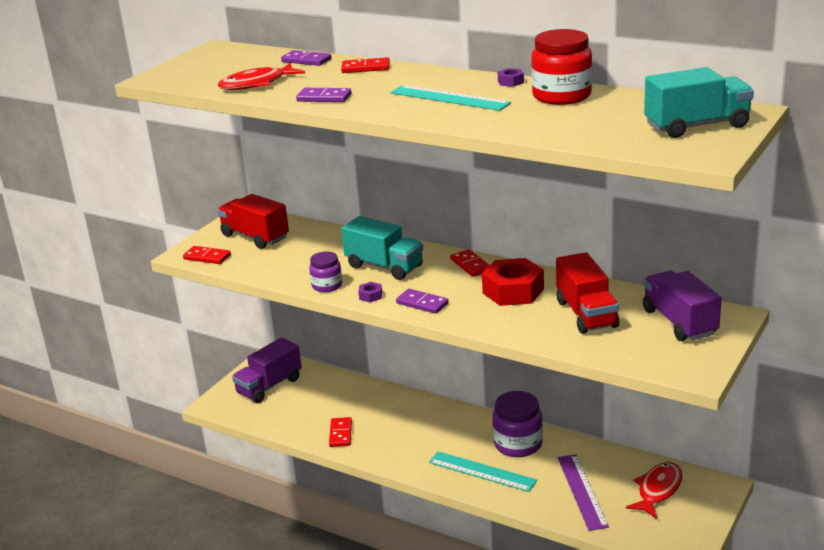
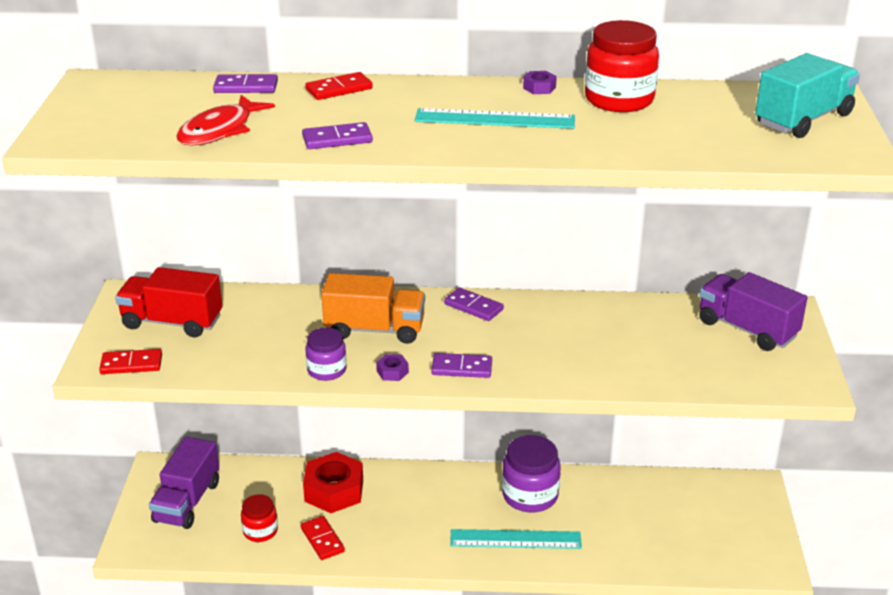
camera: 30 degrees left, 5 degrees up
turquoise truck [341,216,423,280] -> orange truck [321,273,425,344]
red domino [450,249,490,277] -> purple domino [444,288,504,321]
red nut [482,258,544,306] -> red nut moved to [303,452,363,513]
red truck [556,252,619,334] -> none
purple ruler [558,454,609,531] -> none
red fish [626,462,683,519] -> none
none -> red jar [241,494,278,542]

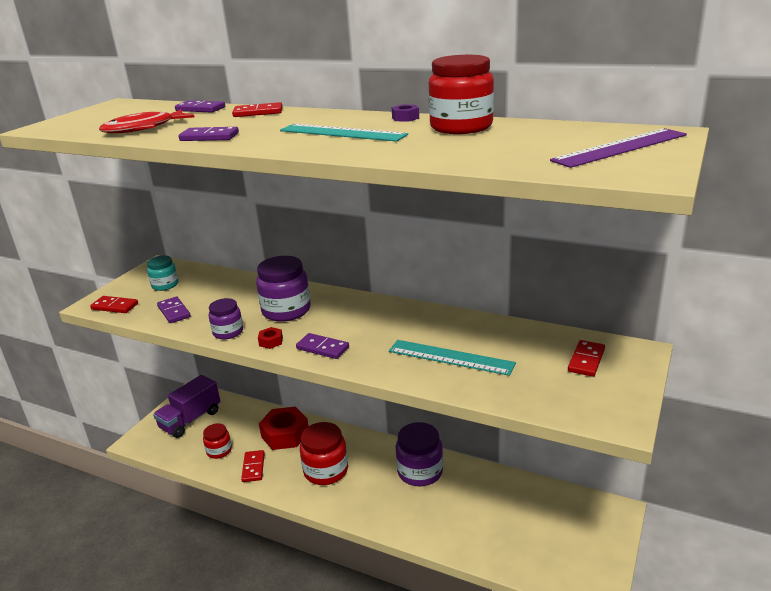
camera: 25 degrees right, 5 degrees down
red truck [115,267,222,337] -> turquoise jar [147,256,178,291]
orange truck [321,273,425,344] -> purple jar [256,256,311,322]
purple nut [376,354,409,381] -> red nut [258,327,283,349]
purple domino [444,288,504,321] -> purple domino moved to [157,297,191,323]
turquoise ruler [450,529,582,549] -> turquoise ruler moved to [389,340,516,376]
purple truck [699,272,808,351] -> red domino [568,340,605,377]
turquoise truck [755,53,860,138] -> purple ruler [550,128,687,168]
none -> red jar [300,422,348,485]

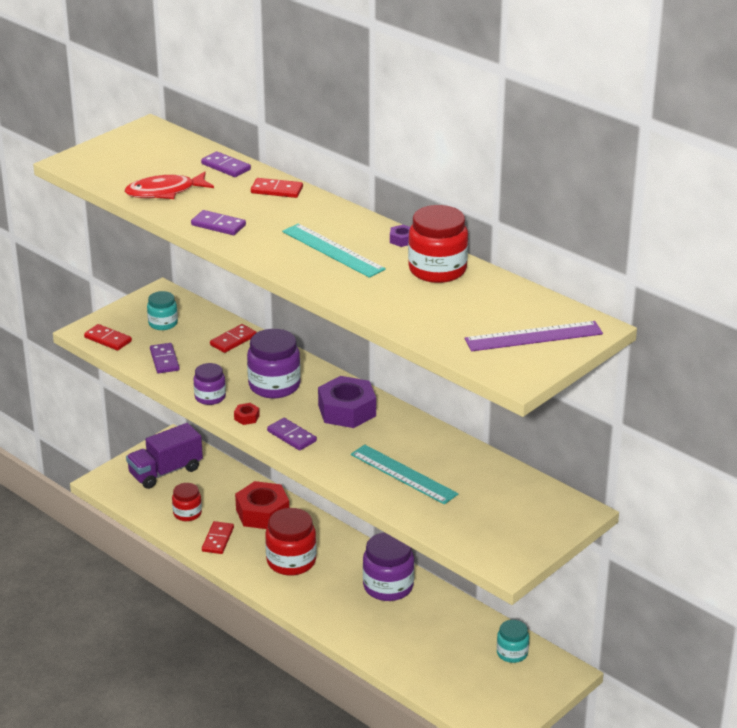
camera: 15 degrees right, 5 degrees up
red domino [568,340,605,377] -> red domino moved to [210,324,257,353]
none -> purple nut [318,376,376,428]
none -> turquoise jar [497,620,529,663]

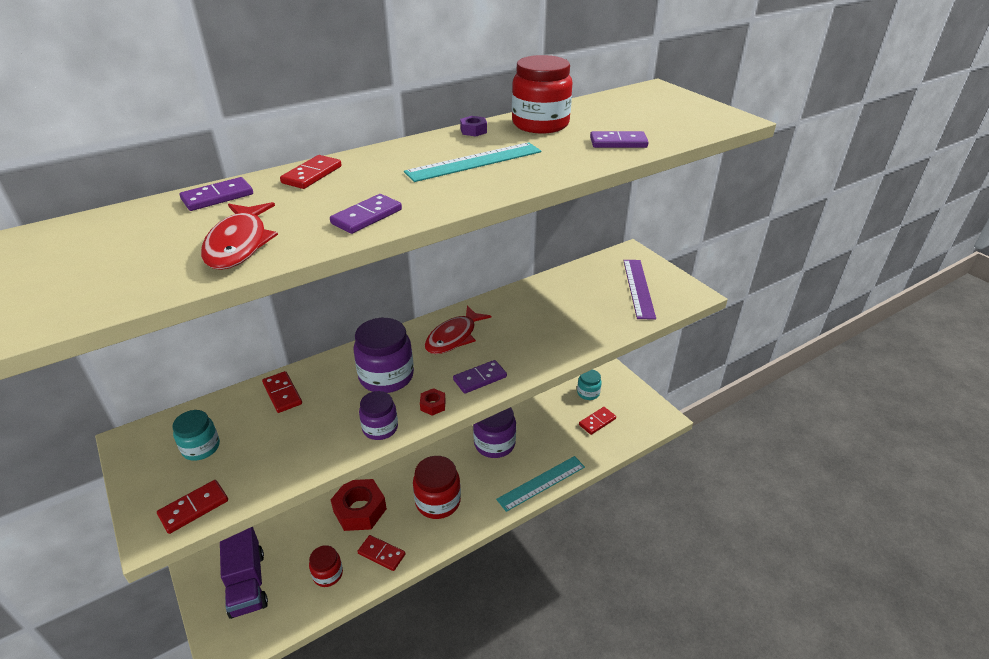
camera: 75 degrees left, 5 degrees up
purple domino [150,343,180,373] -> purple domino moved to [590,131,649,148]
purple nut [318,376,376,428] -> red fish [425,306,491,354]
turquoise ruler [351,445,458,504] -> turquoise ruler moved to [496,456,585,512]
purple ruler [465,321,603,351] -> purple ruler moved to [623,260,656,320]
none -> red domino [579,407,616,435]

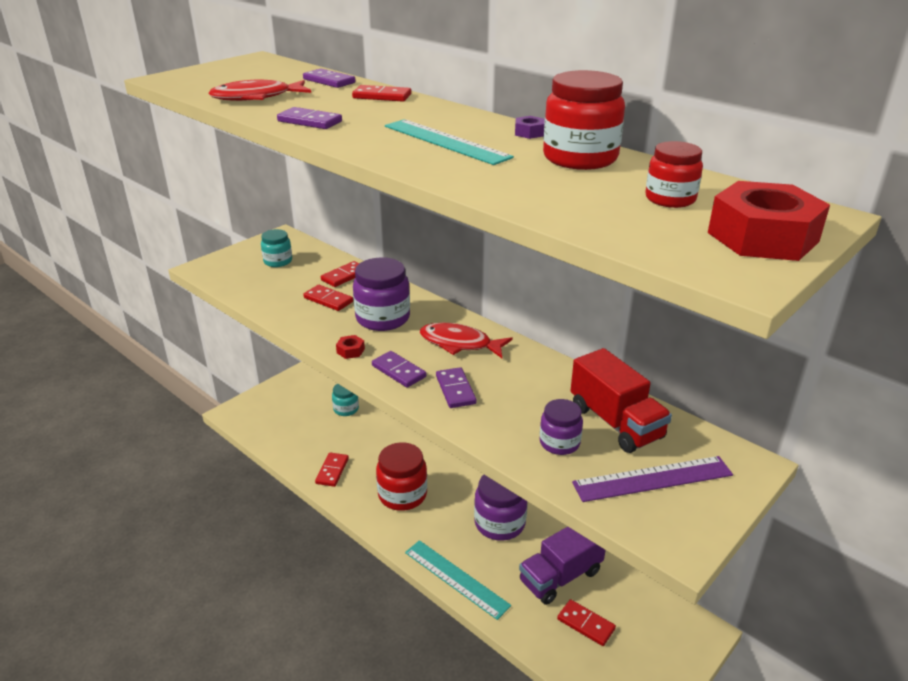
camera: 75 degrees right, 5 degrees down
red domino [157,480,228,534] -> red domino moved to [303,285,353,311]
purple truck [220,527,268,619] -> purple truck moved to [519,526,606,605]
red jar [309,545,343,587] -> red jar moved to [645,141,703,208]
red nut [331,479,387,531] -> red nut moved to [708,181,830,261]
purple jar [359,391,398,440] -> purple jar moved to [540,399,583,455]
turquoise jar [577,370,602,400] -> turquoise jar moved to [332,384,359,416]
purple domino [590,131,649,148] -> purple domino moved to [436,367,477,408]
none -> red truck [570,348,672,453]

